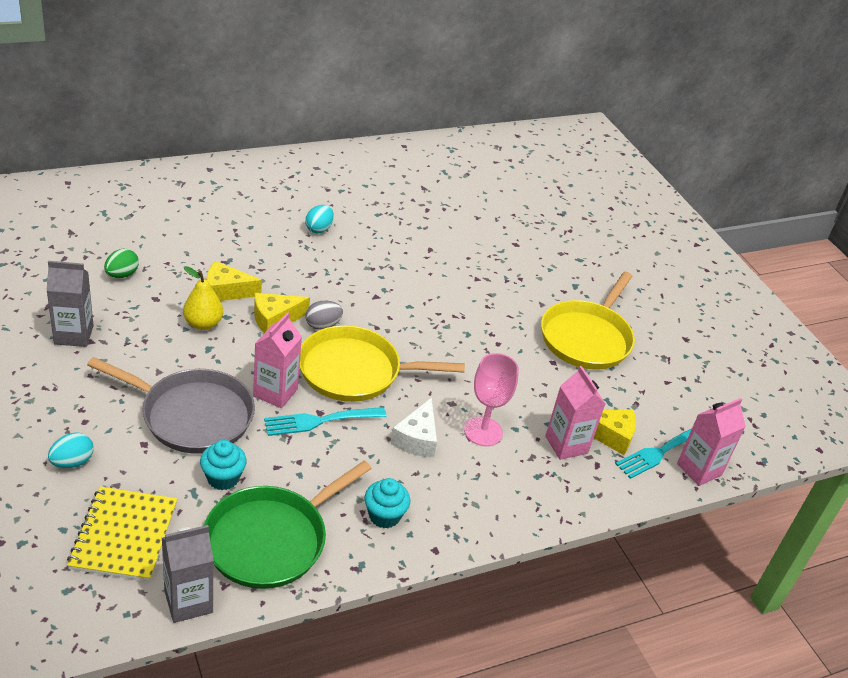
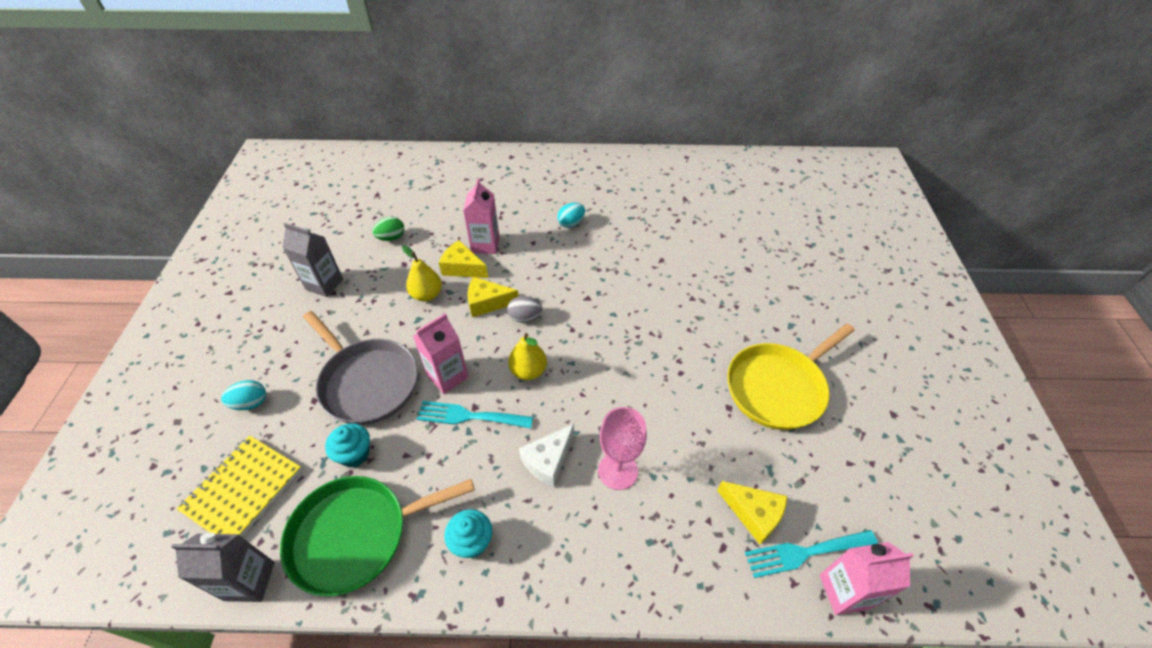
camera: 30 degrees right, 10 degrees up
yellow pan [300,325,465,402] -> yellow pear [508,333,547,380]
pink carton [545,366,605,460] -> pink carton moved to [463,178,500,254]

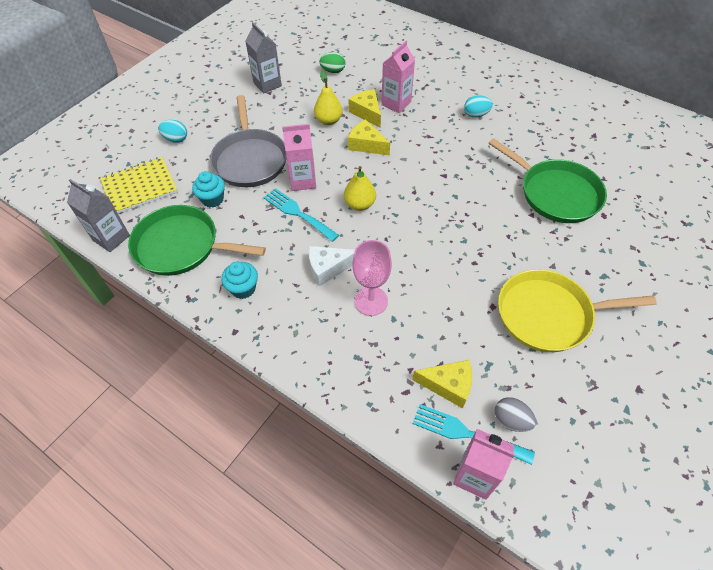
camera: 35 degrees right, 5 degrees up
grey egg [507,296,542,323] -> grey egg moved to [495,397,536,432]
yellow cheese [717,481,787,544] -> yellow cheese turned 60 degrees counterclockwise [412,360,472,408]
none -> green pan [488,138,607,223]

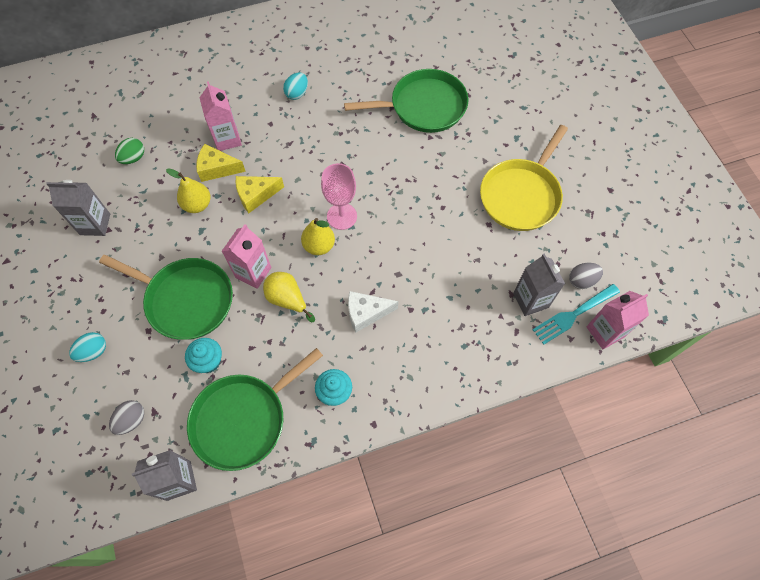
camera: 55 degrees left, 10 degrees up
yellow notebook [100,157,177,214] -> grey egg [109,400,144,435]
grey pan [210,95,287,187] -> green pan [99,255,233,340]
turquoise fork [263,188,339,242] -> yellow pear [263,272,315,322]
white cheese [309,246,355,287] -> white cheese turned 60 degrees clockwise [348,291,398,332]
pink goblet [352,240,392,316] -> pink goblet moved to [321,163,357,230]
yellow cheese [412,360,472,408] -> grey carton [513,253,565,316]

